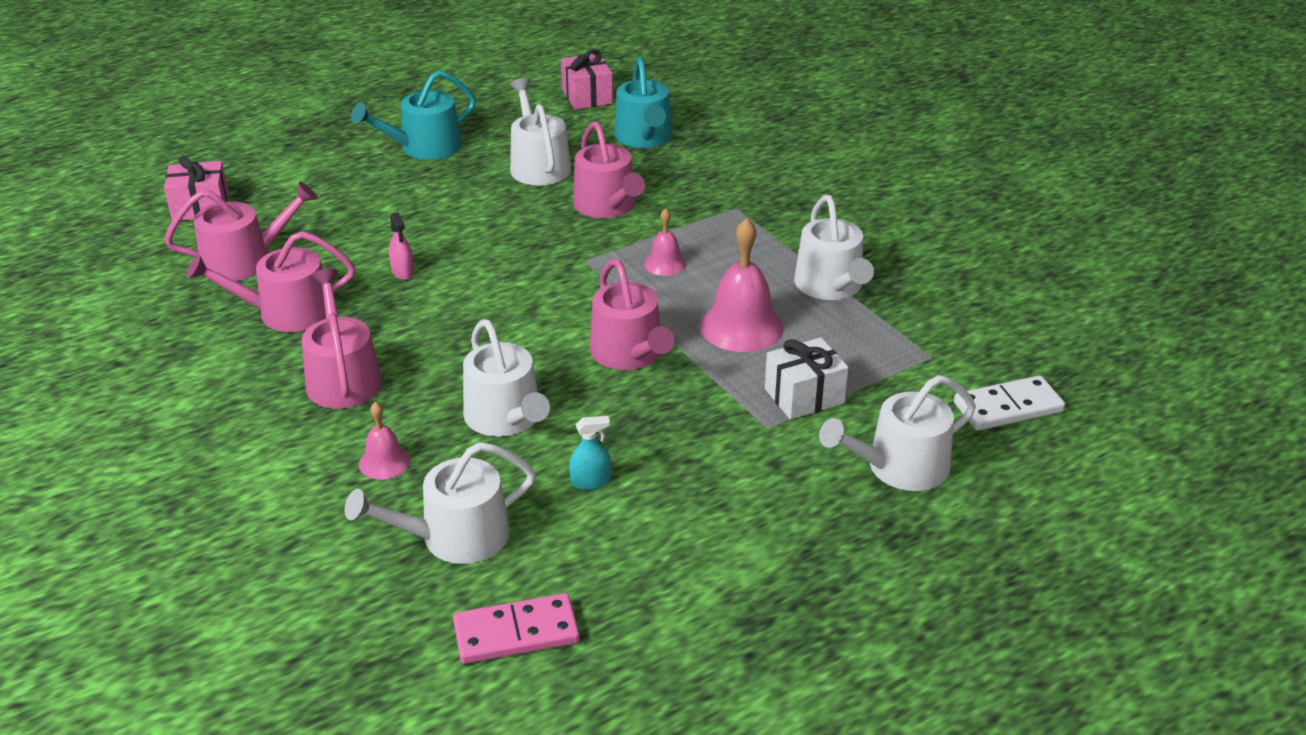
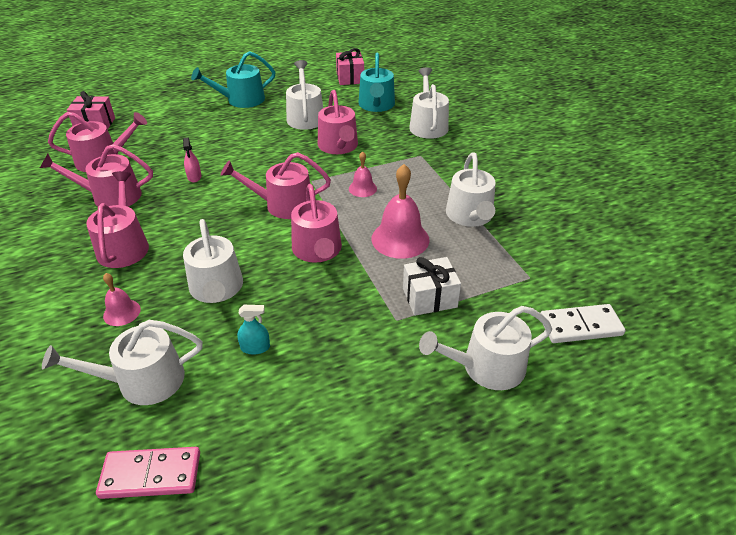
camera: 10 degrees right, 5 degrees up
none -> pink watering can [221,152,331,219]
none -> white watering can [409,67,449,139]

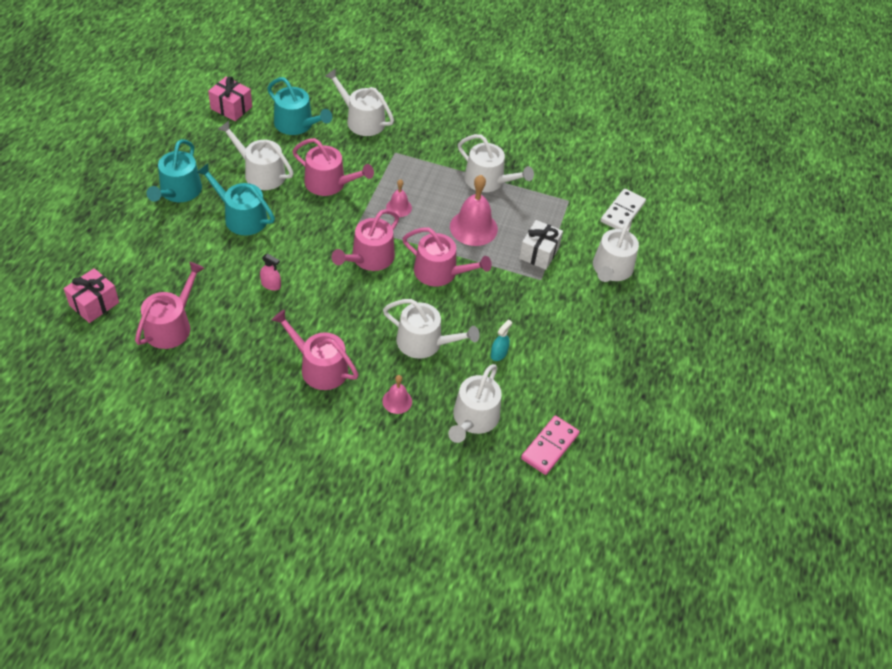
camera: 55 degrees left, 10 degrees up
pink watering can [40,144,153,207] -> none
none -> turquoise watering can [196,163,275,235]

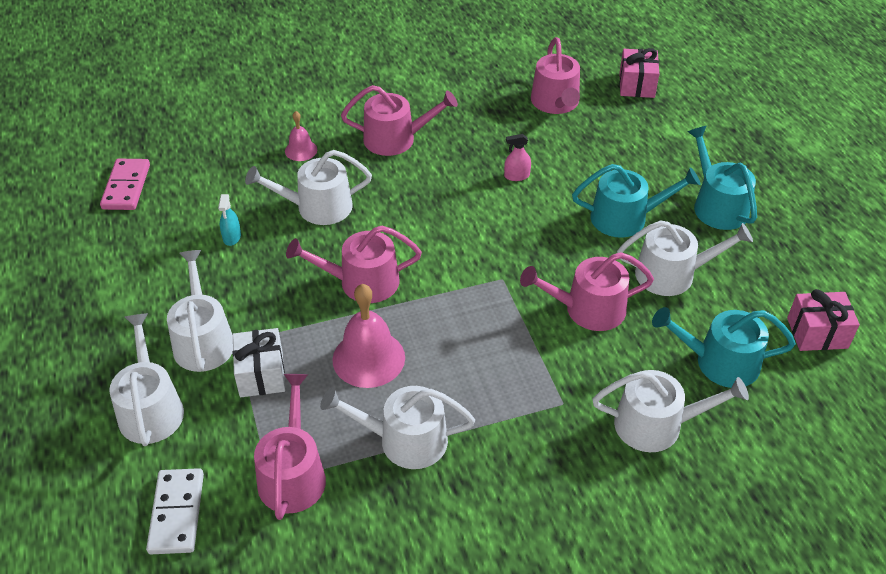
camera: 150 degrees right, 5 degrees down
pink watering can [331,209,399,271] -> pink watering can moved to [254,374,326,520]
pink bell [386,179,412,217] -> none
white watering can [448,364,502,443] -> white watering can moved to [167,250,233,372]

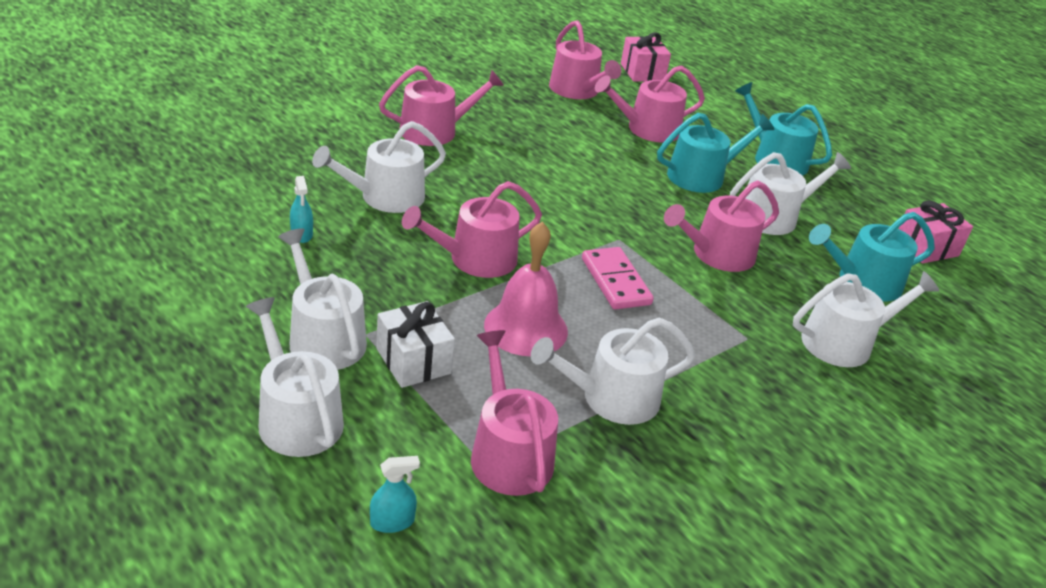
camera: 25 degrees left, 10 degrees down
pink domino [100,159,150,210] -> pink domino moved to [582,247,654,310]
white domino [146,468,204,554] -> turquoise spray bottle [370,456,420,533]
pink bell [285,111,317,161] -> none
pink spray bottle [504,134,531,181] -> none
none -> pink watering can [595,65,705,142]

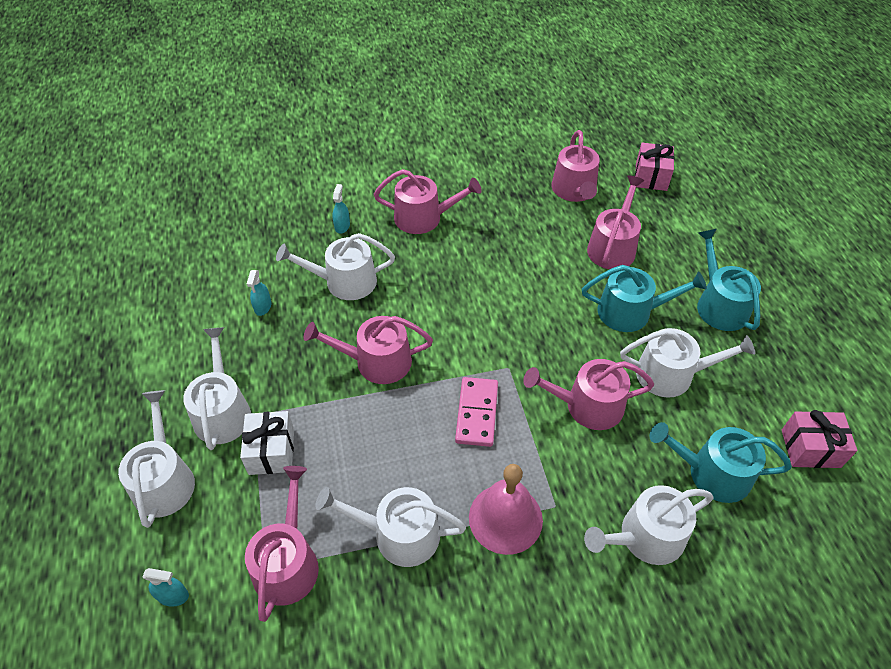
camera: 30 degrees right, 15 degrees up
pink bell [484,222,568,356] -> pink bell moved to [469,464,543,555]
pink watering can [595,65,705,142] -> pink watering can turned 105 degrees clockwise [587,176,644,269]
white watering can [793,271,939,367] -> white watering can turned 150 degrees clockwise [584,485,713,565]
none -> turquoise spray bottle [333,184,350,234]

